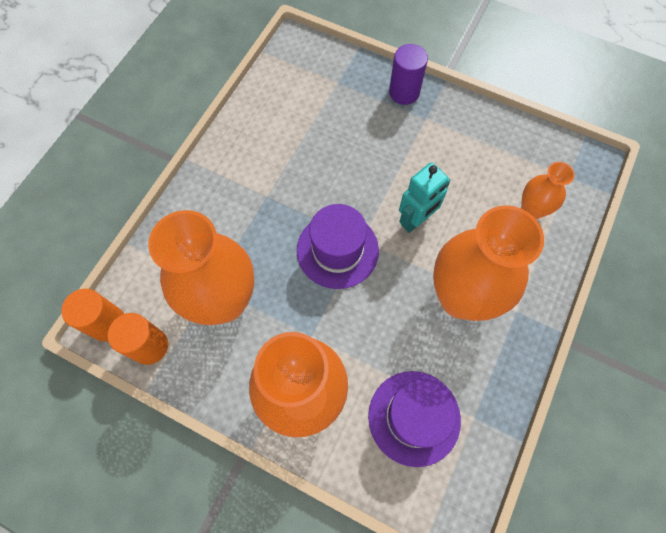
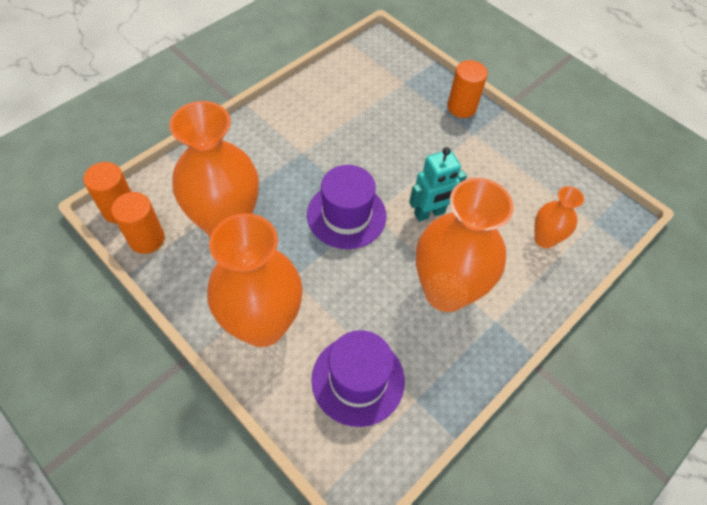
camera: 15 degrees right, 10 degrees down
purple cylinder [389,44,428,105] -> orange cylinder [447,60,488,118]

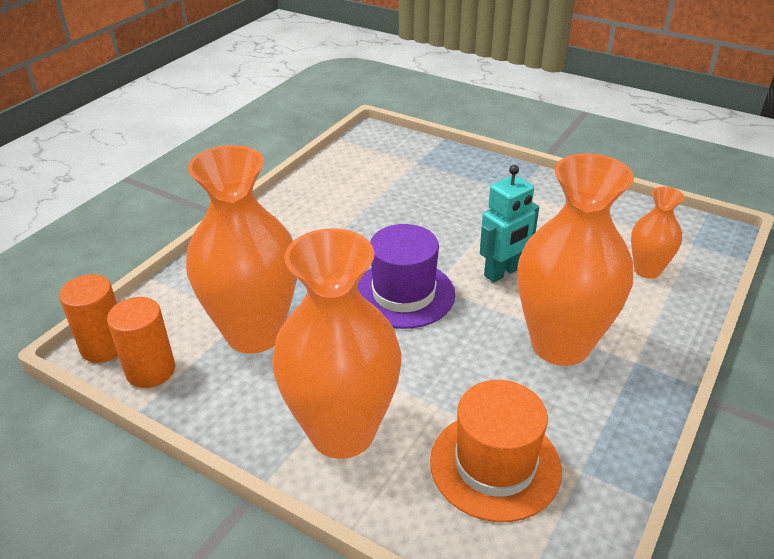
camera: 10 degrees left, 20 degrees down
purple hat [311,330,405,427] -> orange hat [430,380,562,522]
orange cylinder [447,60,488,118] -> none

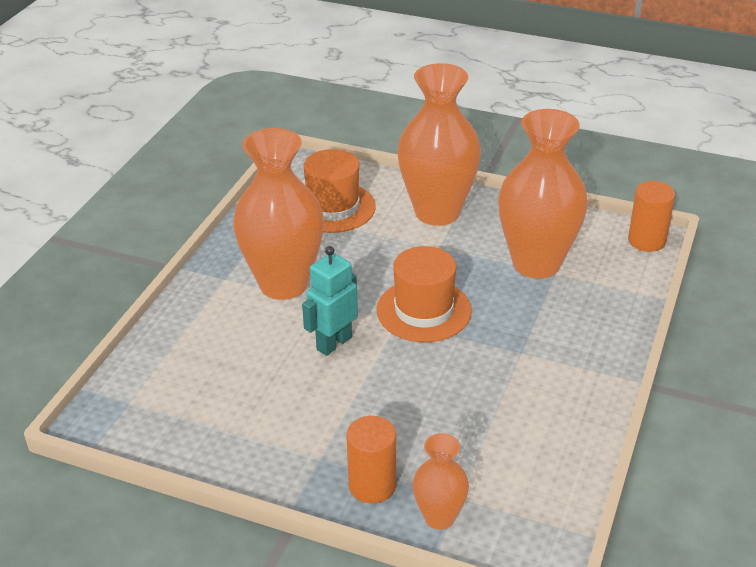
camera: 170 degrees right, 0 degrees up
orange cylinder [107,297,175,388] -> orange cylinder moved to [346,416,396,503]
purple hat [357,224,455,329] -> orange hat [377,246,472,342]
orange vase [631,187,684,279] -> orange vase moved to [413,433,469,530]

